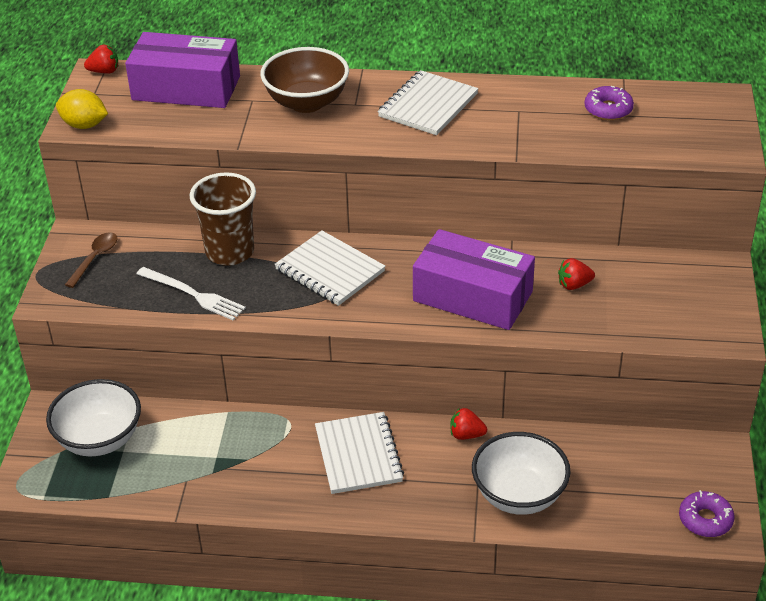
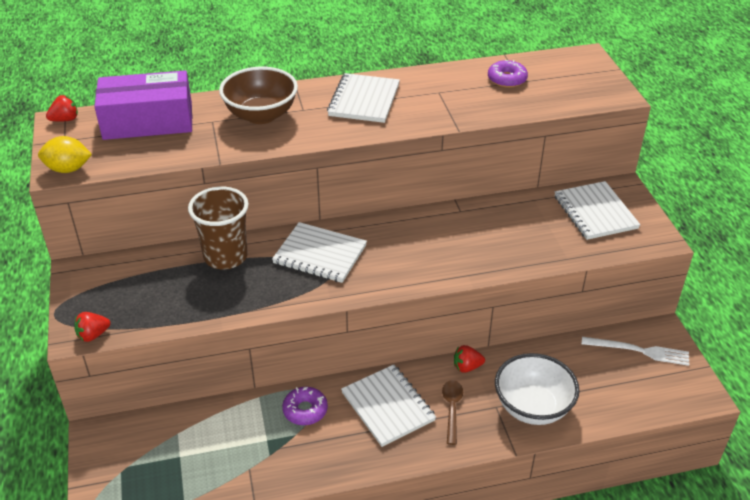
camera: 20 degrees left, 0 degrees up
white bowl [46,379,141,457] -> none
brown spoon [65,232,118,288] -> brown spoon moved to [442,380,463,445]
white fork [136,267,246,320] -> white fork moved to [582,337,689,366]
purple box [413,229,535,330] -> none
red strawberry [558,258,595,290] -> red strawberry moved to [74,312,111,342]
purple donut [679,490,735,537] -> purple donut moved to [282,387,328,425]
none -> white notebook [555,181,641,240]

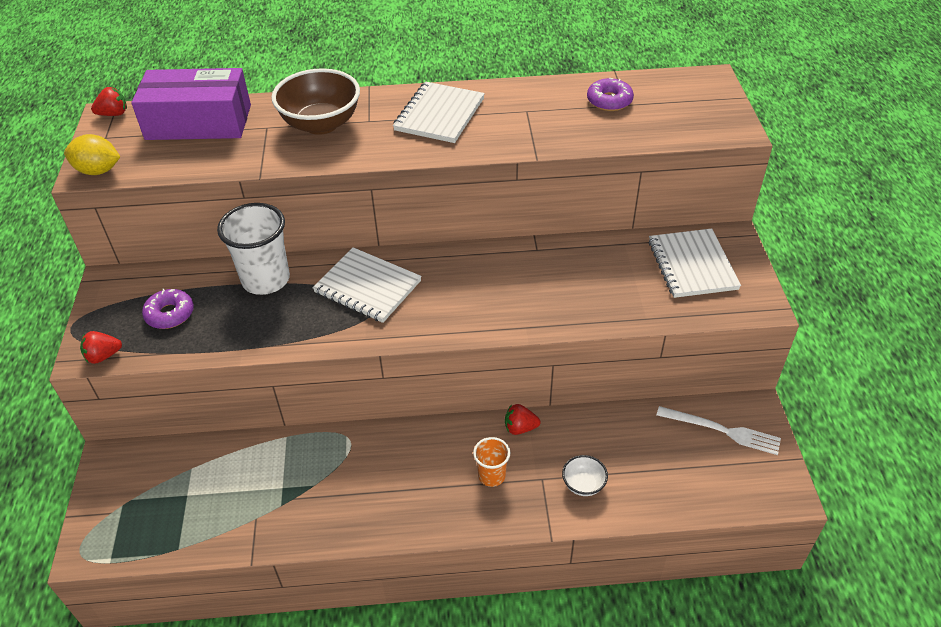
camera: 10 degrees right, 5 degrees up
brown cup [188,186,249,270] -> white cup [217,203,290,295]
purple donut [282,387,328,425] -> purple donut moved to [142,288,194,329]
white notebook [341,364,436,447] -> none
brown spoon [442,380,463,445] -> orange cup [473,437,510,487]
white bowl [495,353,580,425] -> white bowl [562,455,608,496], size x0.48

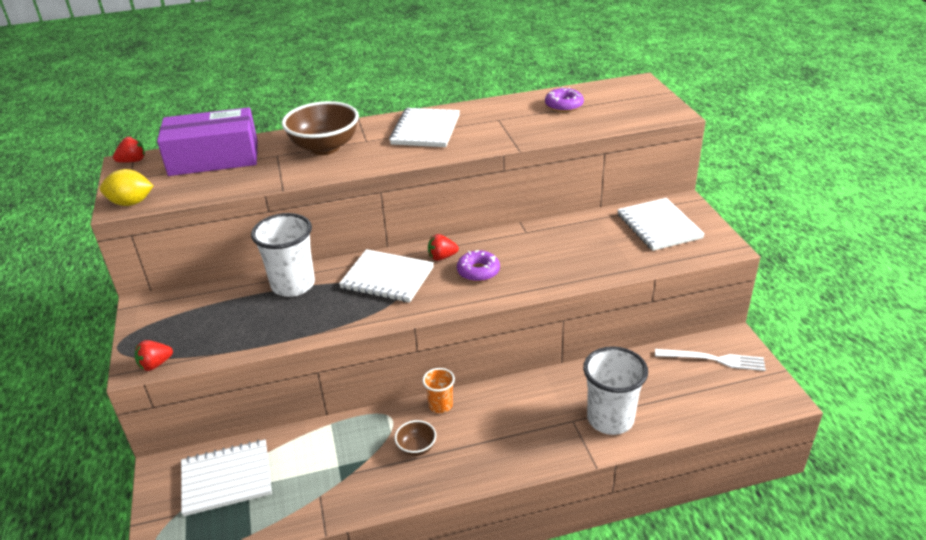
camera: 10 degrees left, 10 degrees down
purple donut [142,288,194,329] -> purple donut moved to [457,250,500,282]
orange cup [473,437,510,487] -> orange cup moved to [423,368,455,413]
red strawberry [505,404,540,435] -> red strawberry moved to [428,234,459,261]
white bowl [562,455,608,496] -> white cup [583,346,648,435]
none -> white notebook [181,439,272,516]
none -> brown bowl [395,420,436,456]

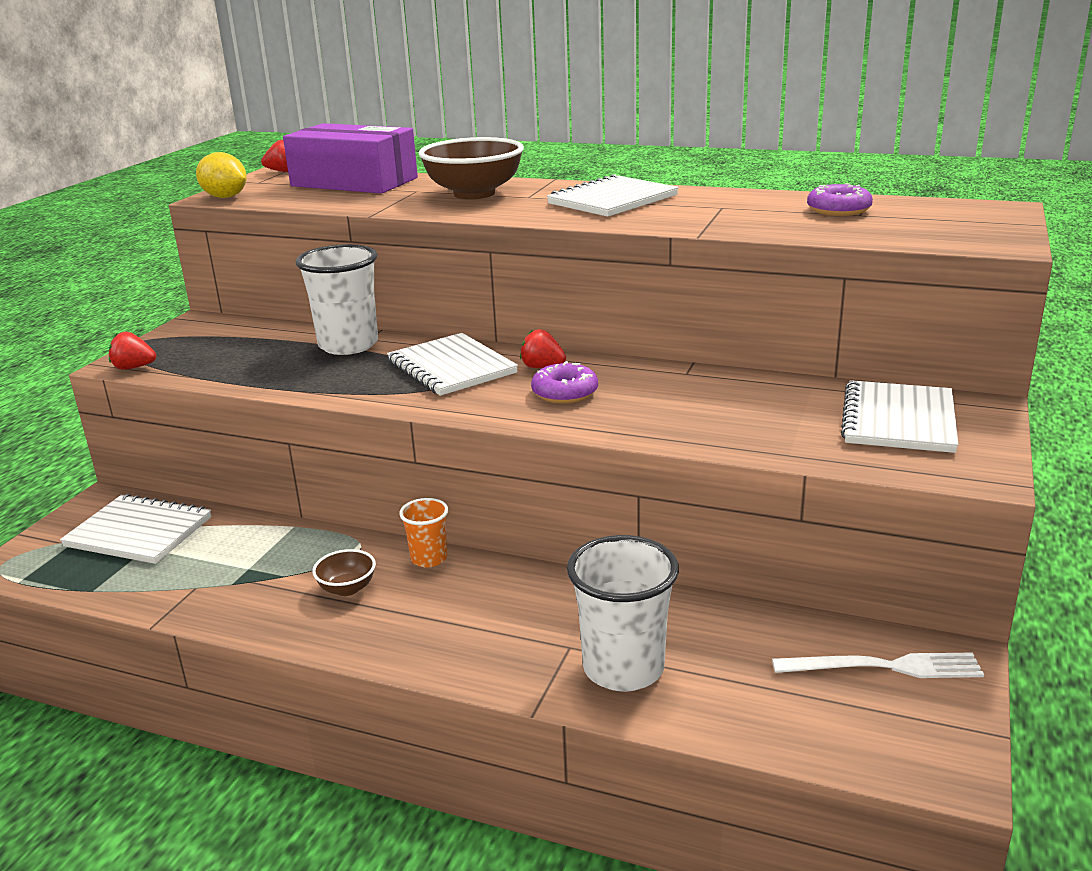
camera: 35 degrees right, 10 degrees down
white fork [655,349,766,371] -> white fork turned 45 degrees counterclockwise [772,652,984,678]

